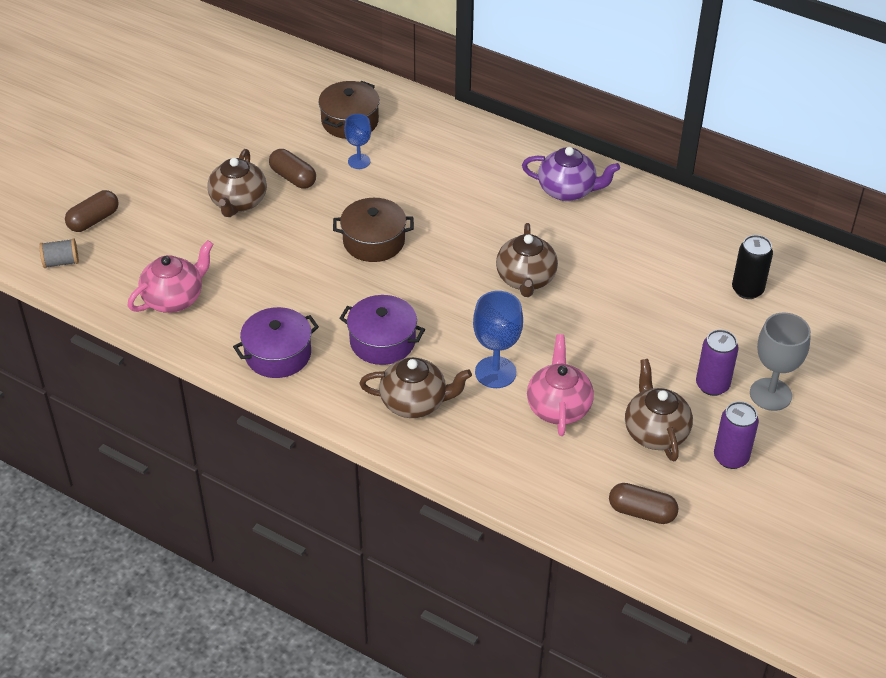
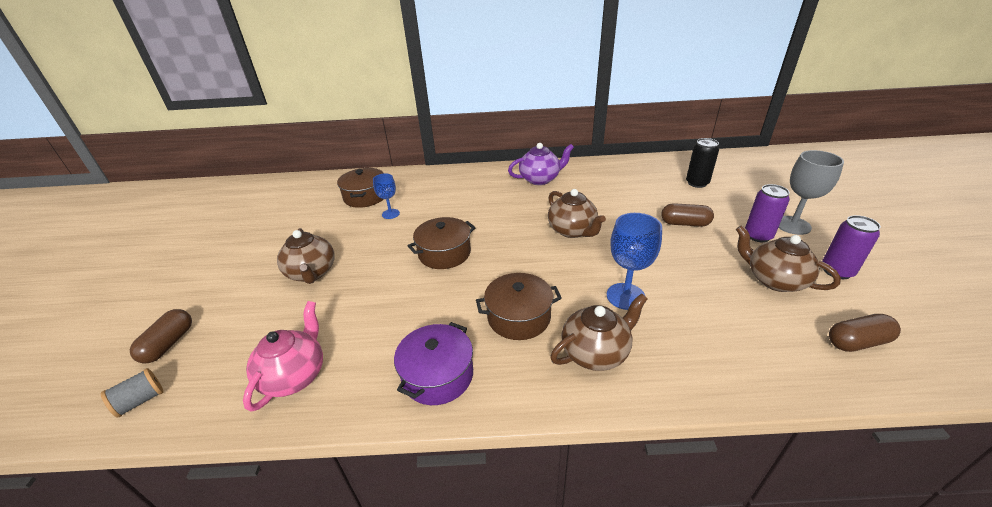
camera: 30 degrees left, 10 degrees down
brown capsule [269,149,316,189] -> brown capsule moved to [661,203,714,227]
purple pot [339,295,425,365] -> brown pot [476,273,562,340]
pink teapot [527,334,594,436] -> none

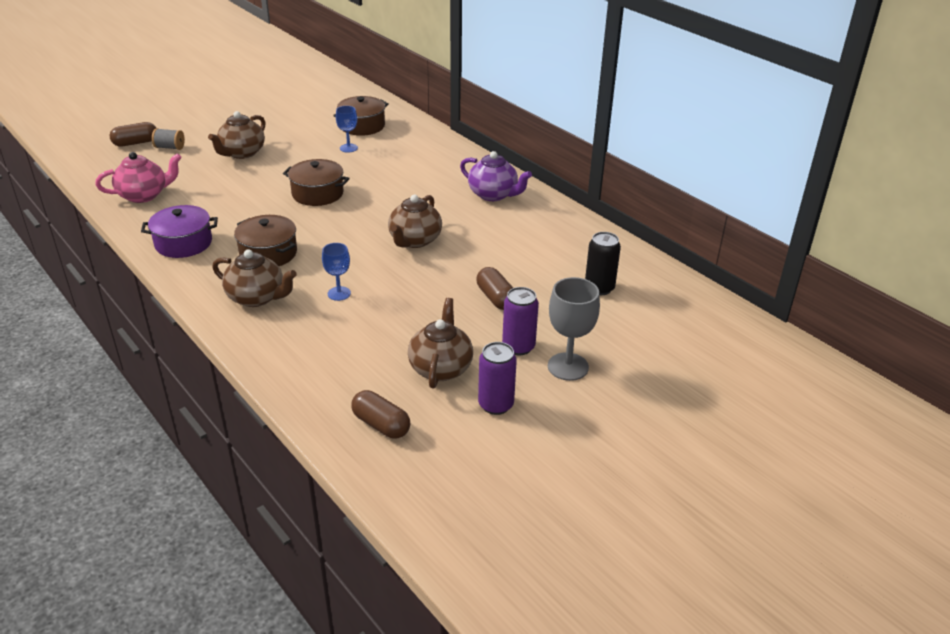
camera: 50 degrees right, 0 degrees up
grey spool [101,368,164,418] -> grey spool moved to [152,128,185,150]
blue goblet [607,213,662,310] -> blue goblet [322,243,351,301], size x0.62

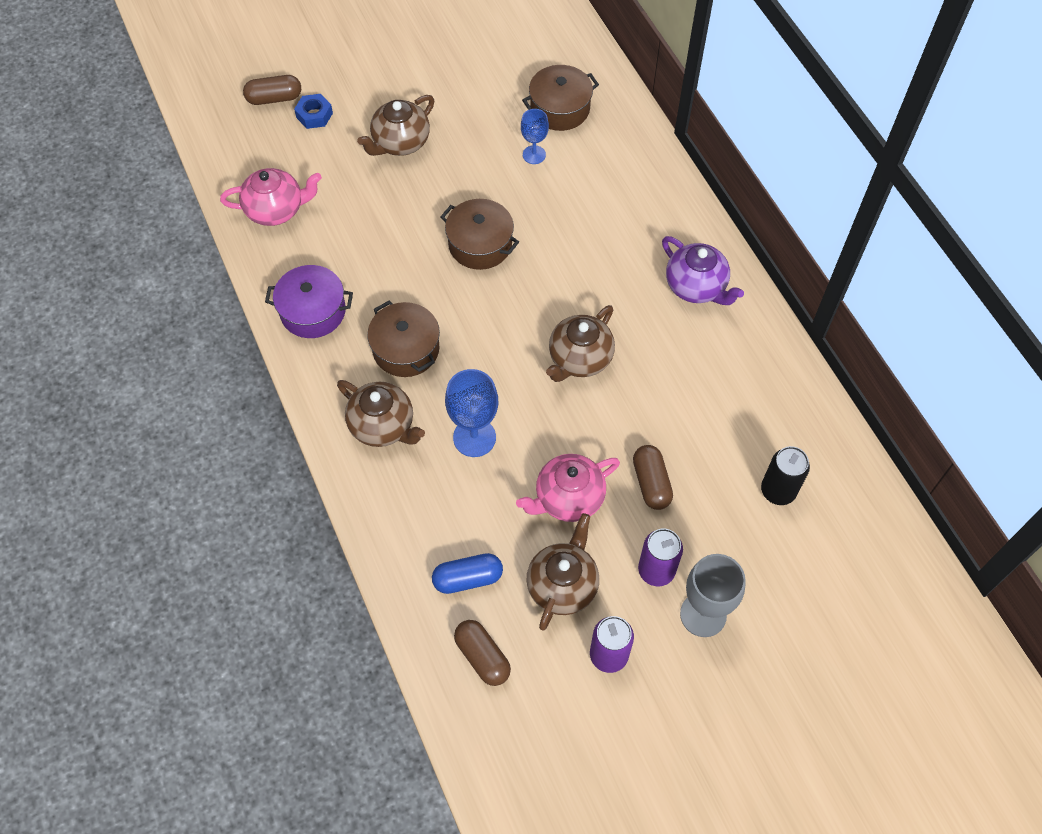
camera: 15 degrees right, 25 degrees up
grey spool [152,128,185,150] -> blue nut [294,94,333,129]
blue goblet [322,243,351,301] -> blue goblet [445,369,498,457], size x1.62
none -> blue capsule [432,553,503,594]
none -> pink teapot [516,454,620,522]

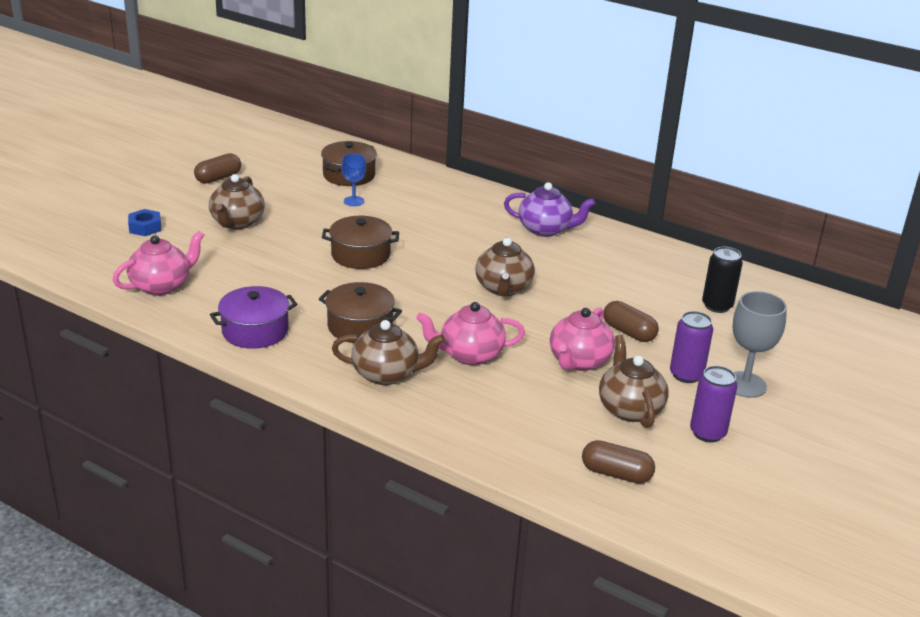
camera: 35 degrees left, 30 degrees down
brown capsule [243,75,301,105] -> brown capsule moved to [194,153,241,184]
blue capsule [432,553,503,594] -> none
blue goblet [445,369,498,457] -> pink teapot [416,302,525,365]

